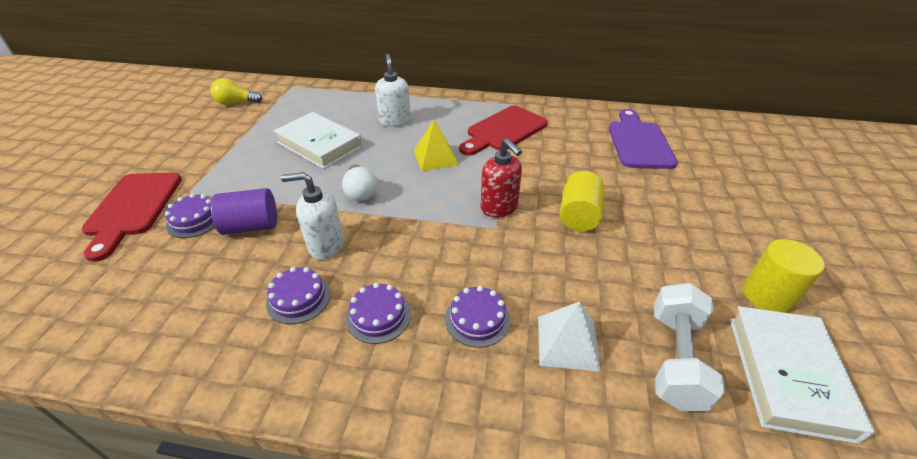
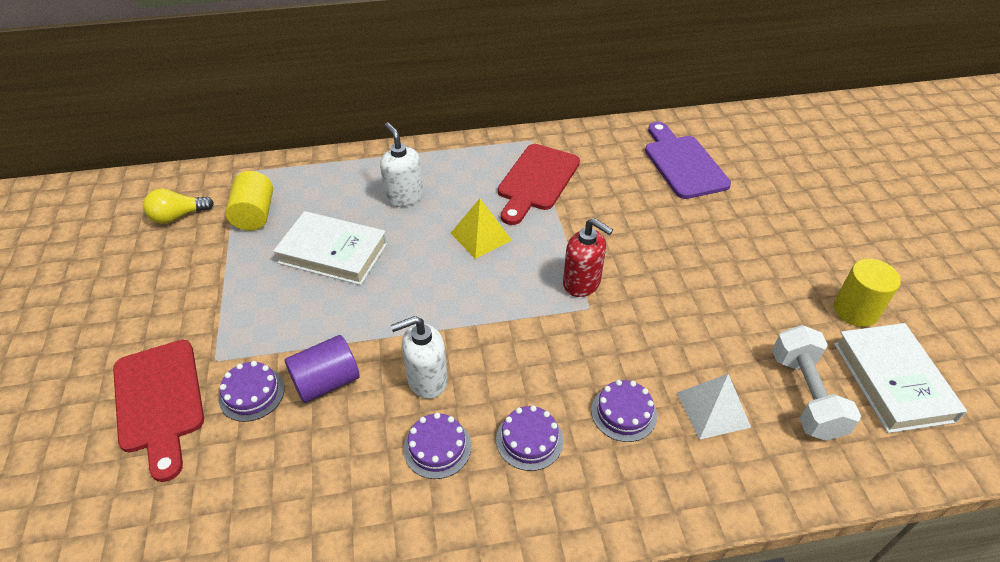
camera: 20 degrees left, 5 degrees up
white light bulb [342,164,377,201] -> none
yellow cylinder [560,171,604,232] -> yellow cylinder moved to [225,171,273,231]

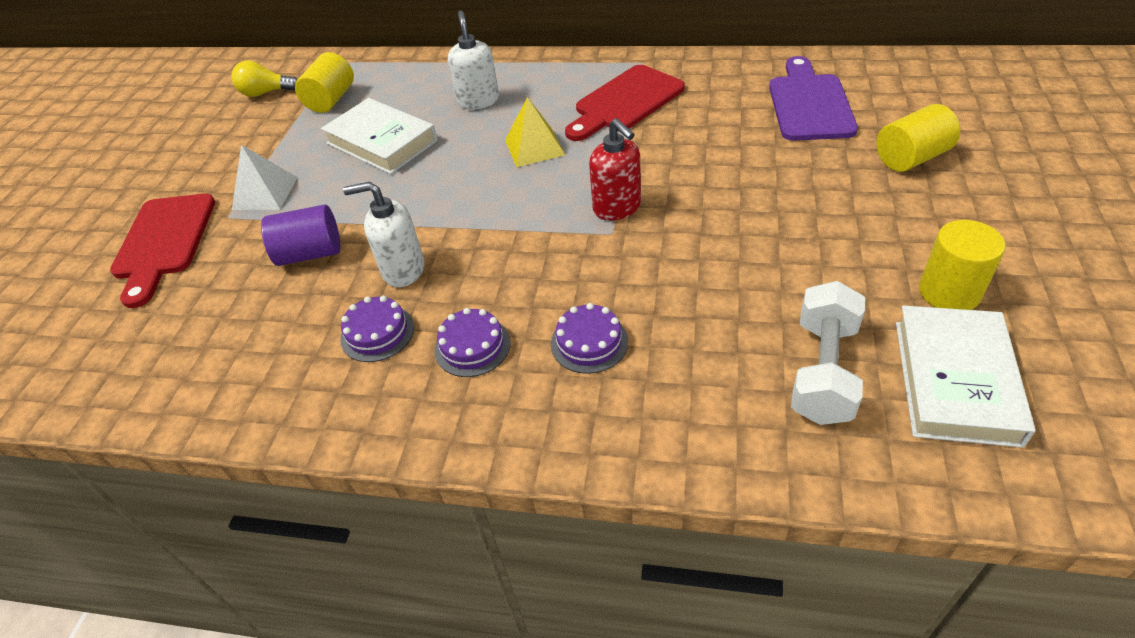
camera: 25 degrees right, 0 degrees up
purple cake [219,361,285,422] -> none
white pyramid [677,374,751,440] -> white pyramid moved to [232,145,298,210]
none -> yellow cylinder [876,104,960,172]

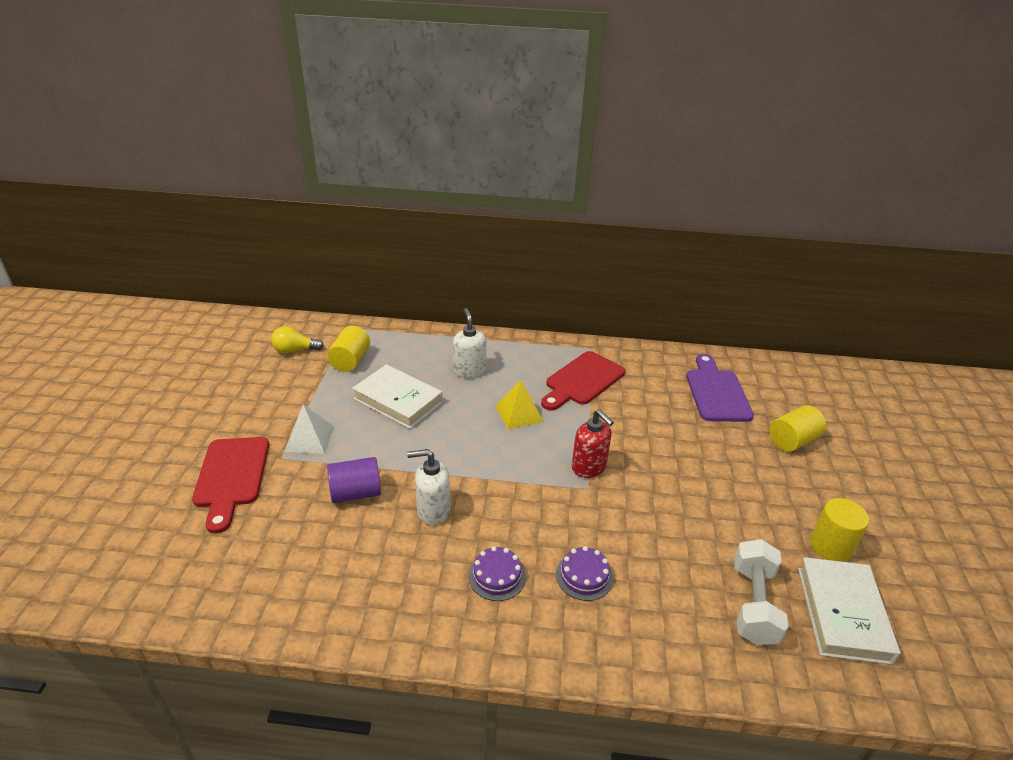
camera: 10 degrees left, 10 degrees down
purple cake [340,296,414,362] -> none

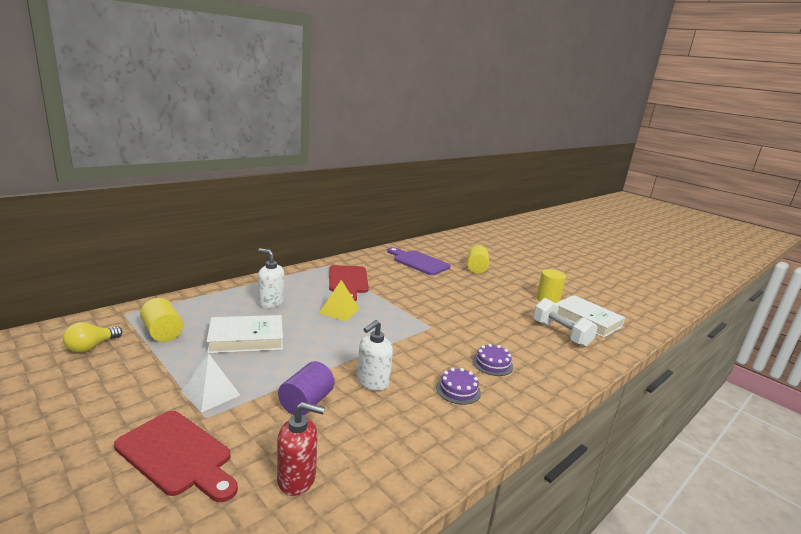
camera: 50 degrees left, 15 degrees down
red soap dispenser [572,410,614,478] -> red soap dispenser moved to [277,402,325,496]

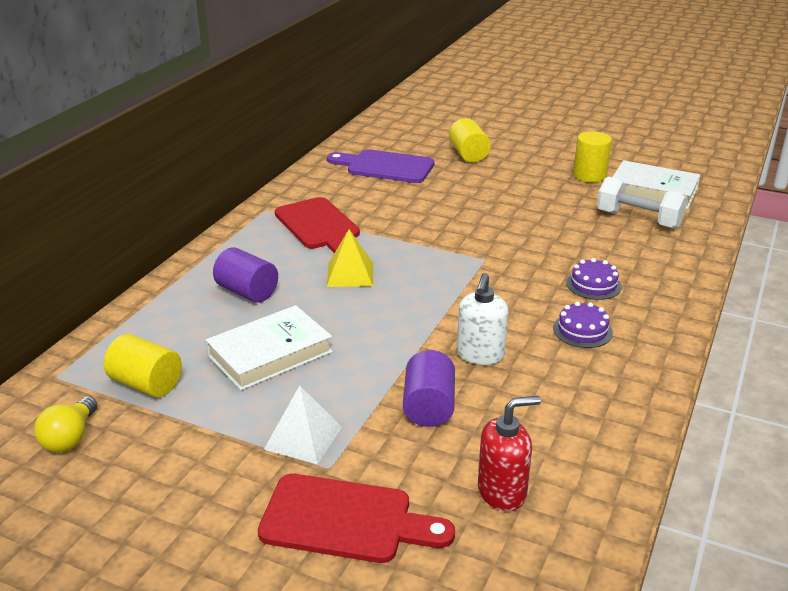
camera: 20 degrees left, 10 degrees up
white soap dispenser [258,248,284,308] -> purple cylinder [213,247,278,303]

